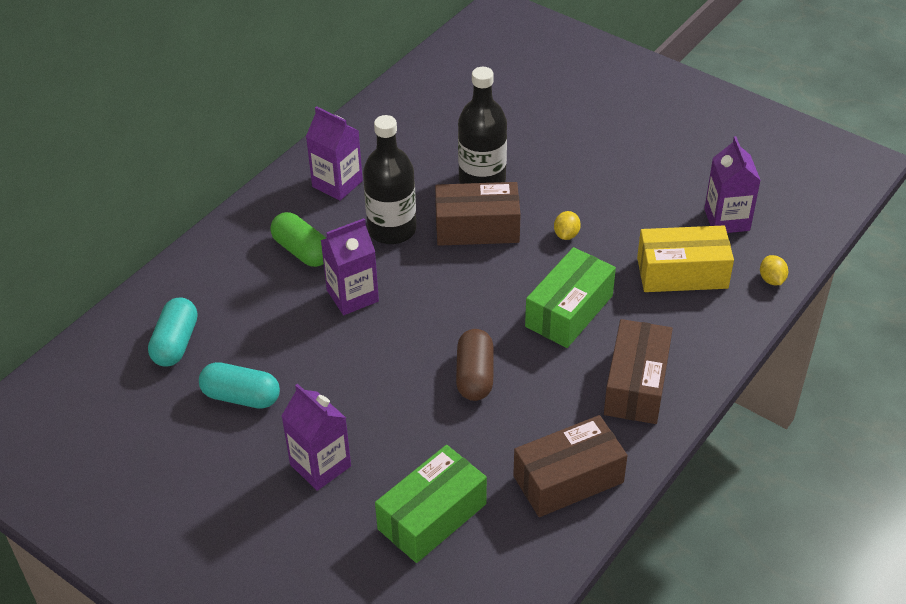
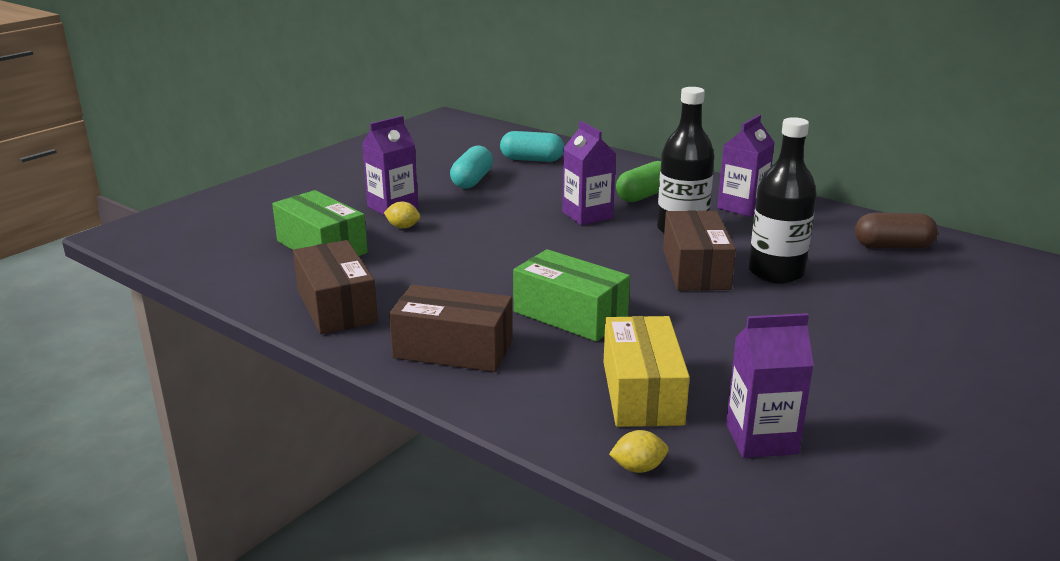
camera: 90 degrees right, 20 degrees down
brown capsule [456,329,494,401] -> brown capsule moved to [855,213,938,249]
yellow lemon [554,211,581,240] -> yellow lemon moved to [384,201,420,229]

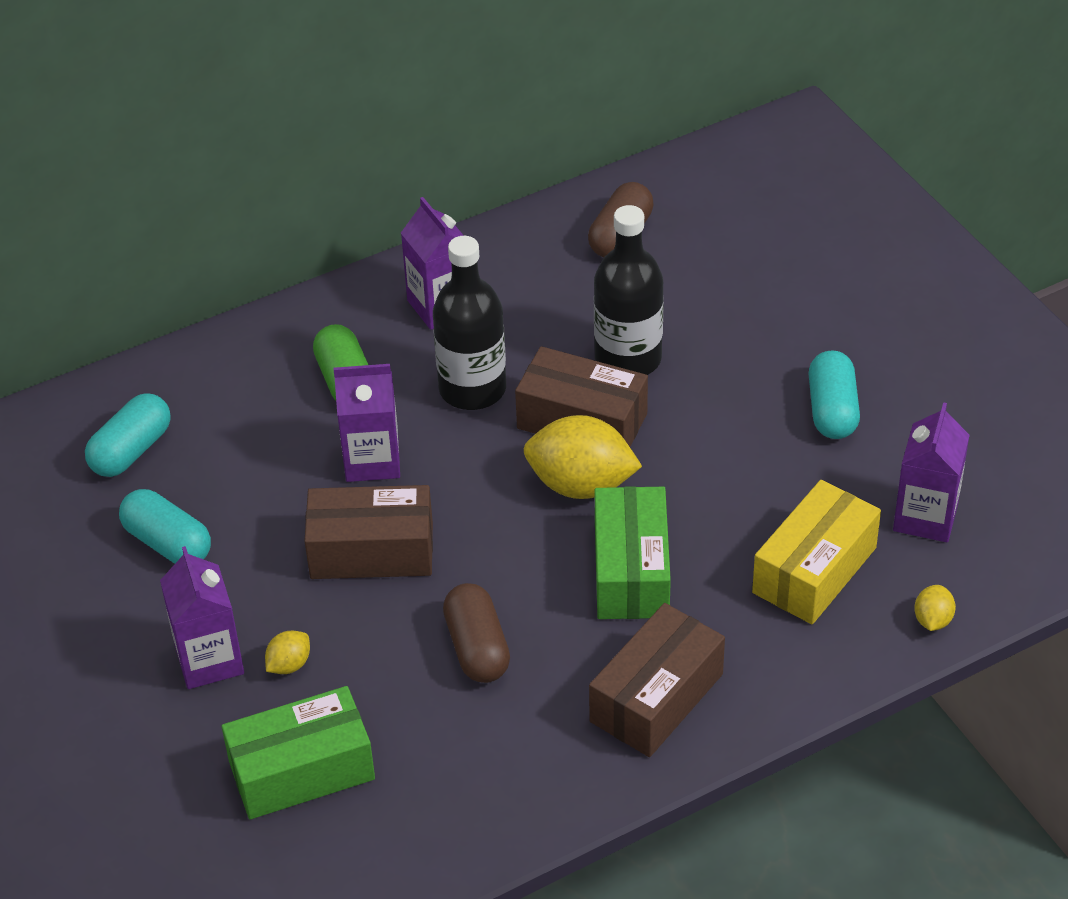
camera: 65 degrees left, 20 degrees up
brown box [293,240,378,334] -> brown box moved to [305,485,433,579]
green box [513,249,630,342] -> green box turned 60 degrees counterclockwise [595,486,671,619]
yellow box [604,316,690,427] -> yellow box turned 75 degrees counterclockwise [752,480,881,624]
none -> brown capsule [443,583,510,683]
none -> yellow lemon [523,415,642,499]
none -> turquoise capsule [808,350,860,439]

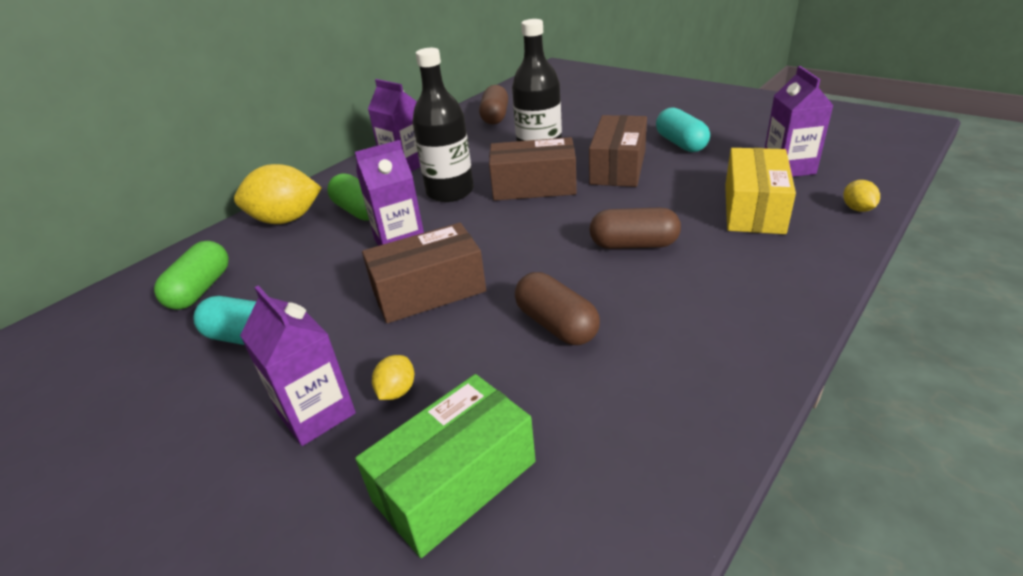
camera: 20 degrees left, 10 degrees down
turquoise capsule [85,393,171,477] -> green capsule [154,241,229,310]
yellow lemon [523,415,642,499] -> yellow lemon moved to [234,164,322,224]
brown box [589,603,725,757] -> brown box moved to [589,115,647,187]
green box [595,486,671,619] -> brown capsule [589,207,681,249]

